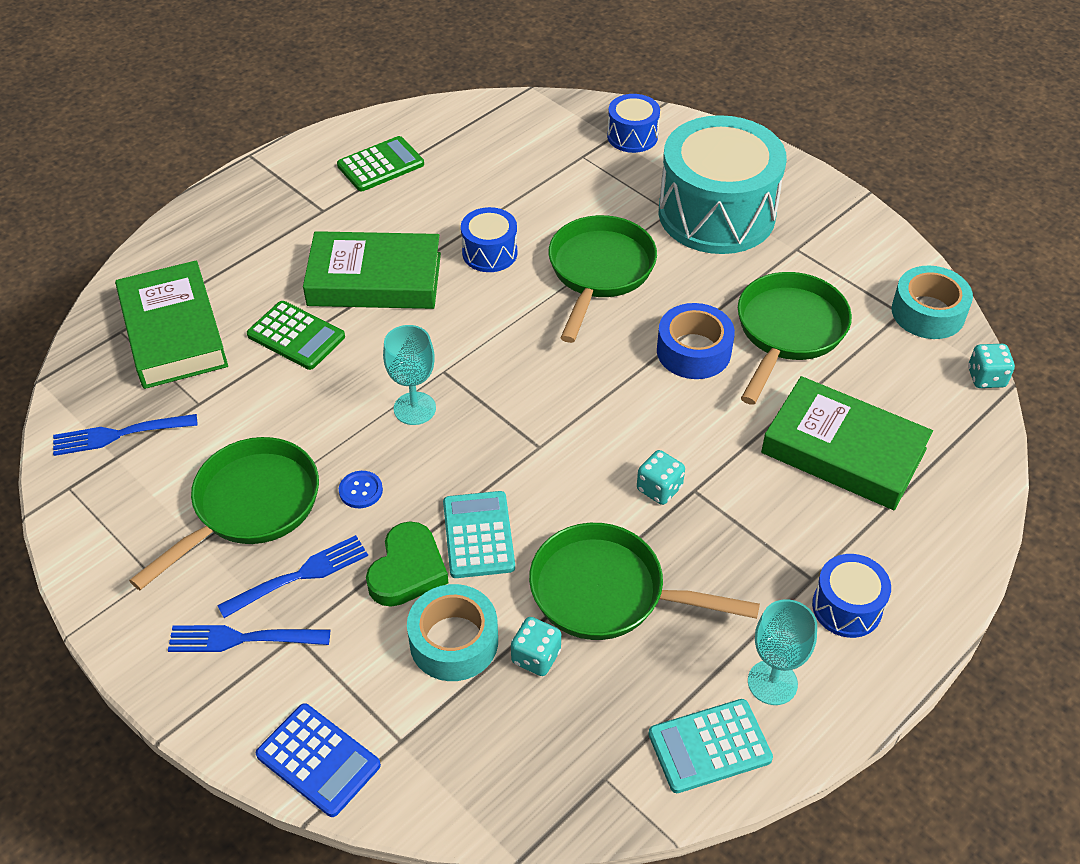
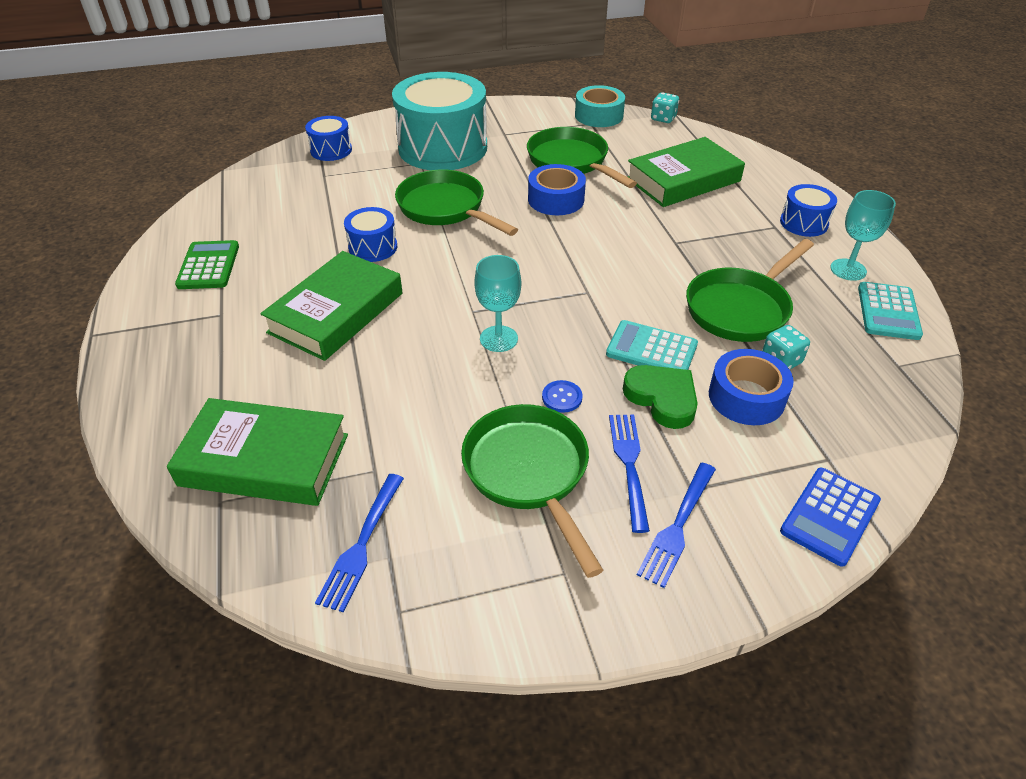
camera: 60 degrees left, 5 degrees down
green calculator [247,301,345,370] -> none
blue calculator [256,703,381,817] -> blue calculator turned 150 degrees clockwise [780,468,881,567]
turquoise tape [407,584,498,681] -> blue tape [709,349,794,425]
turquoise dice [637,450,685,505] -> none

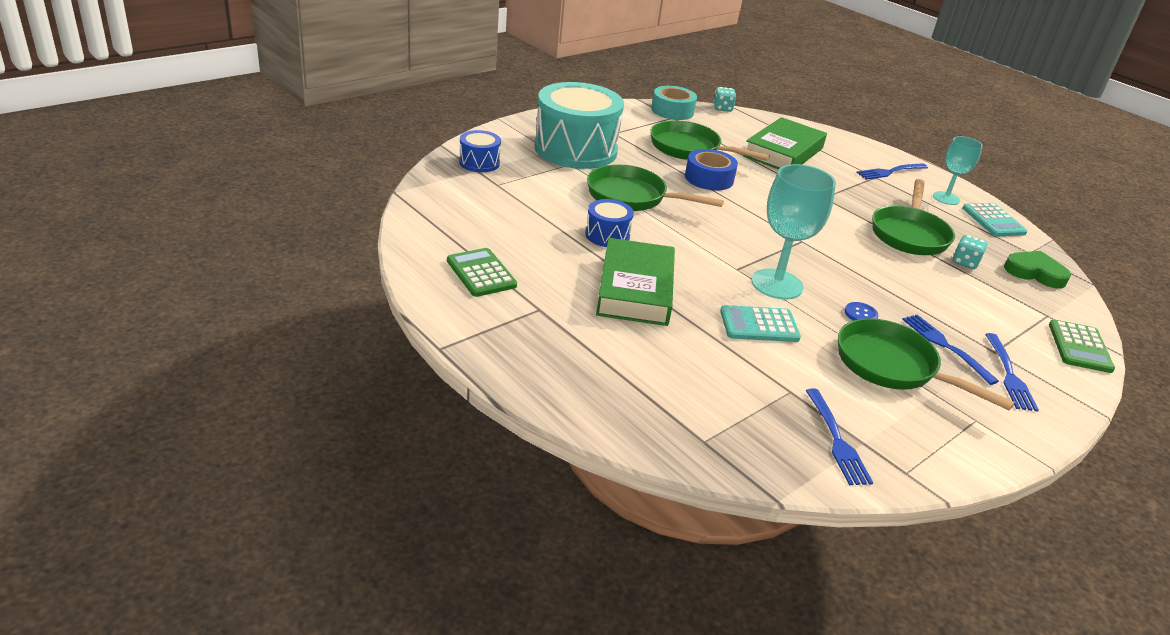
camera: 30 degrees left, 10 degrees down
green book [167,398,348,506] -> none
turquoise goblet [474,255,521,352] -> turquoise goblet [751,164,836,299], size x1.60
turquoise calculator [606,320,698,370] -> turquoise calculator moved to [720,305,801,342]
green heart [623,365,698,429] -> green heart moved to [1004,251,1071,288]
blue tape [709,349,794,425] -> none
blue drum [780,184,837,237] -> blue fork [856,163,928,180]
blue calculator [780,468,881,567] -> green calculator [1049,320,1115,373]

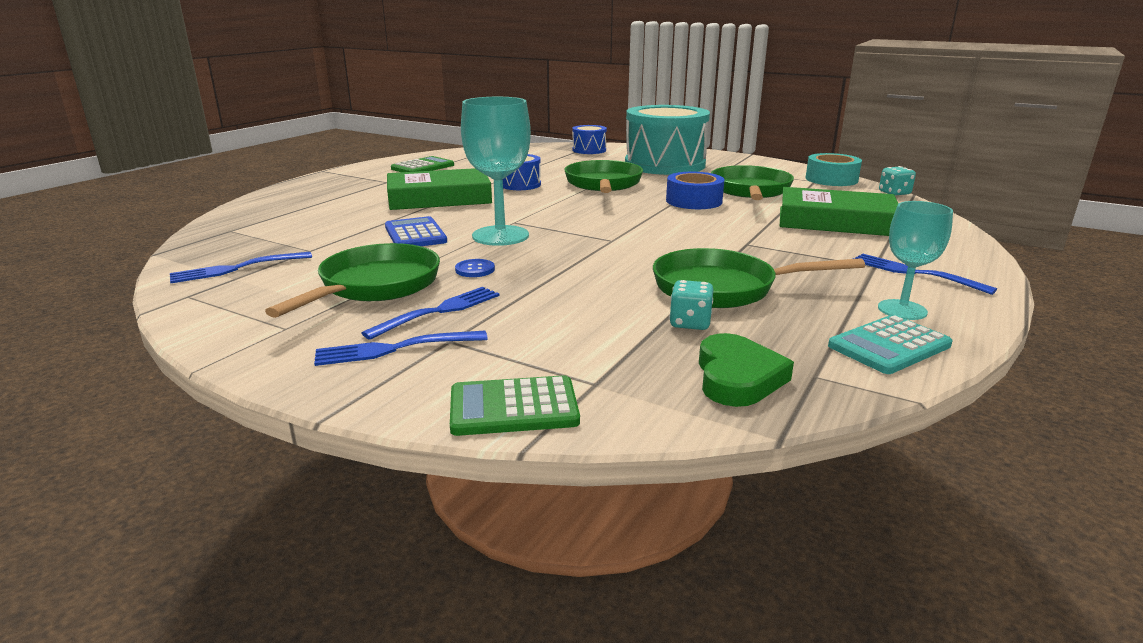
camera: 75 degrees right, 10 degrees down
turquoise calculator [720,305,801,342] -> blue calculator [385,216,447,246]

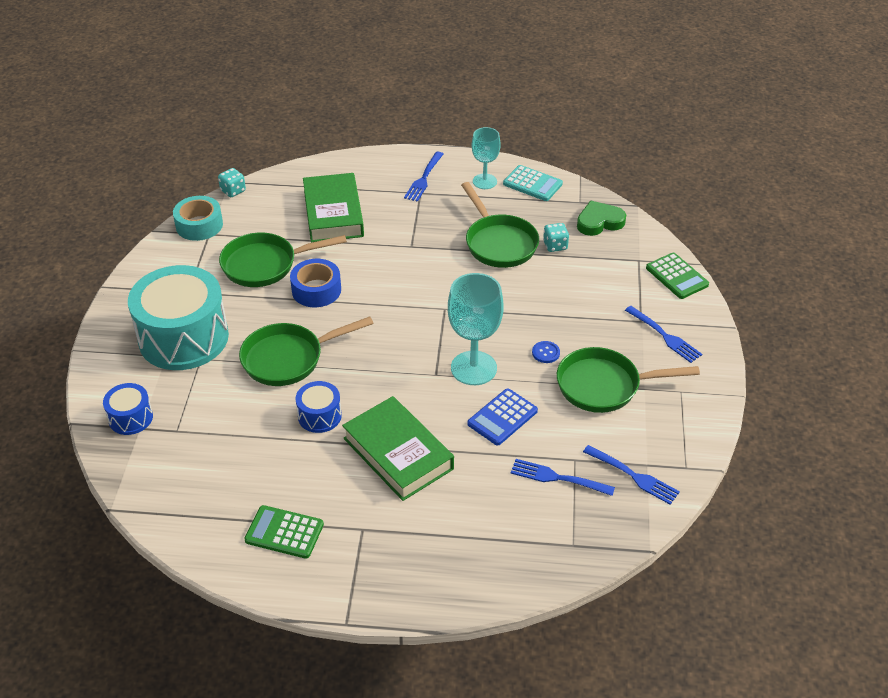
camera: 115 degrees left, 20 degrees up
blue fork [361,287,499,340] -> blue fork moved to [511,459,615,496]

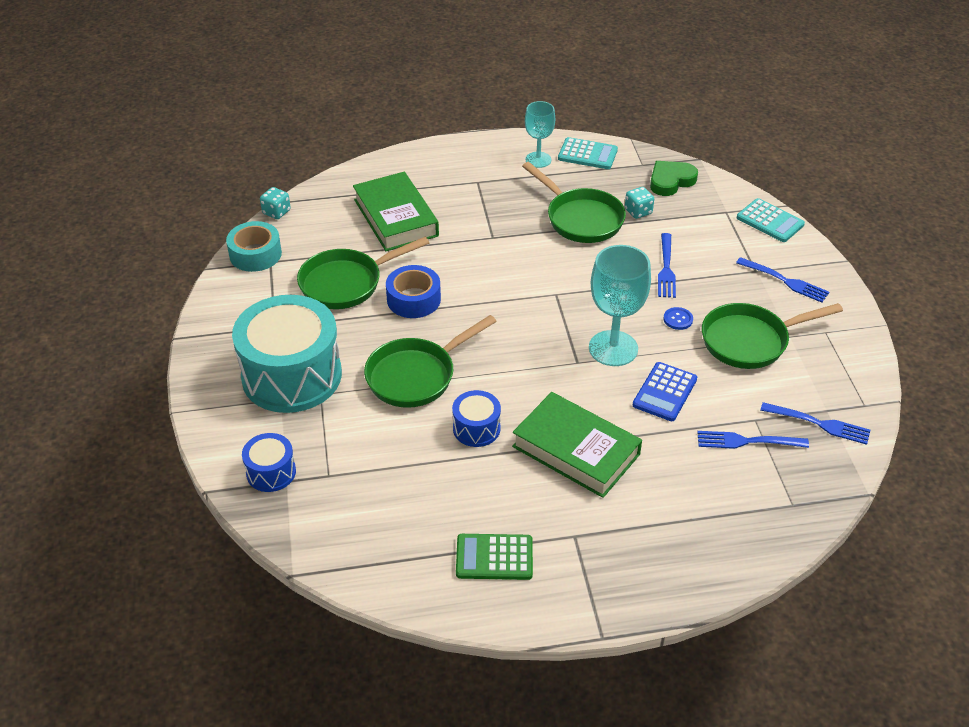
camera: 15 degrees left, 0 degrees up
blue fork [404,152,443,202] -> blue fork moved to [658,233,676,298]
green calculator [646,253,709,299] -> turquoise calculator [737,198,805,242]

